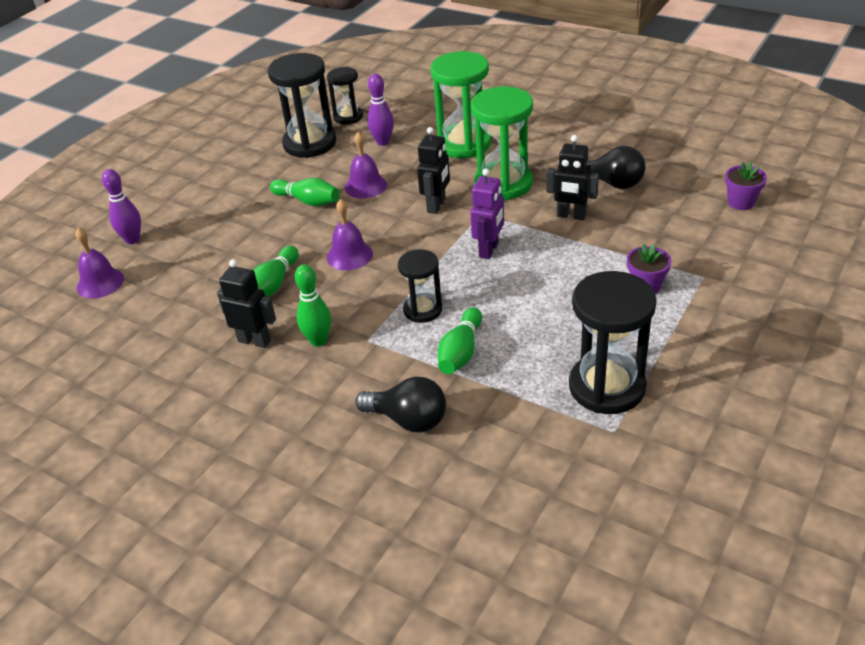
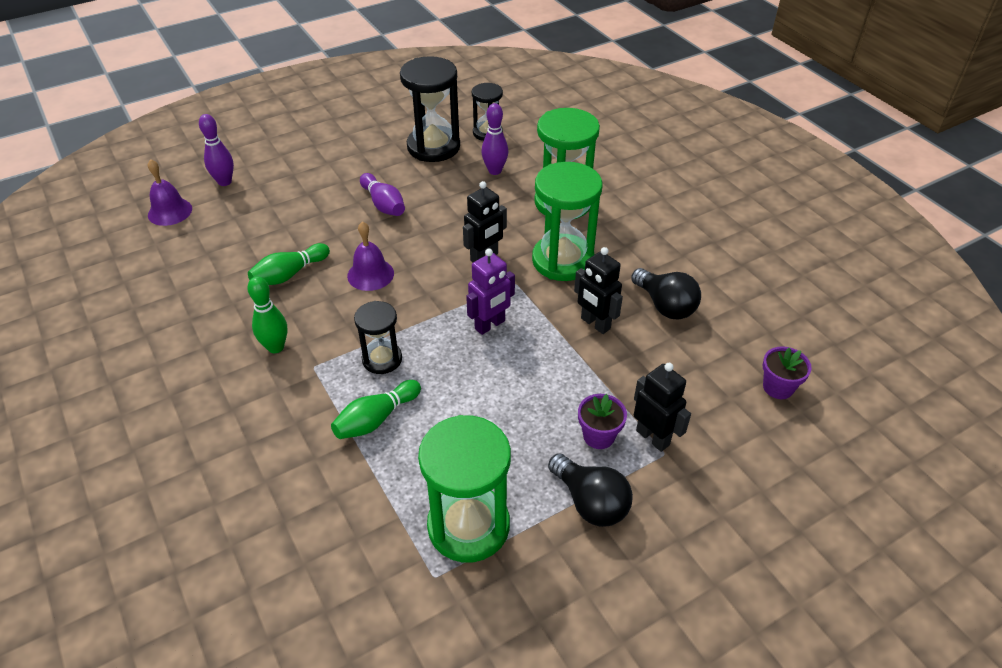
camera: 25 degrees right, 5 degrees up
black robot [217,259,276,348] -> black robot moved to [634,363,691,452]
green bowling pin [270,178,339,206] -> purple bowling pin [360,173,405,216]
purple bell [345,132,387,199] -> none
black light bulb [355,377,446,432] -> black light bulb moved to [548,453,633,527]
black hourglass [569,271,657,414] -> green hourglass [418,415,511,563]

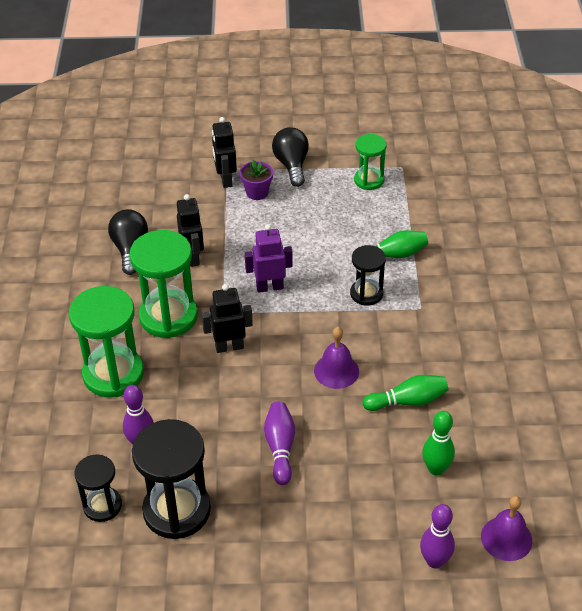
camera: 150 degrees left, 0 degrees up
green bowling pin [247,277,287,353] -> green bowling pin moved to [422,411,455,476]
green hourglass [418,415,511,563] -> green hourglass [354,134,387,190], size x0.58
purple flower pot [762,346,812,399] -> none

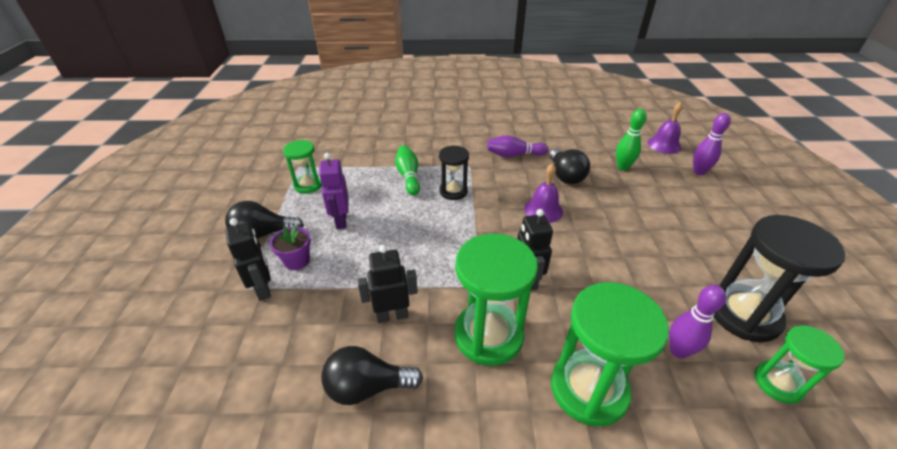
camera: 90 degrees left, 5 degrees down
black hourglass [75,454,122,522] -> green hourglass [755,325,845,404]
black robot [212,117,237,188] -> black robot turned 105 degrees counterclockwise [225,218,271,301]
purple robot [245,224,293,293] -> purple robot moved to [319,153,348,229]
purple bowling pin [264,401,295,485] -> purple bowling pin moved to [487,135,548,157]
green bowling pin [363,375,448,411] -> black light bulb [550,149,590,184]

